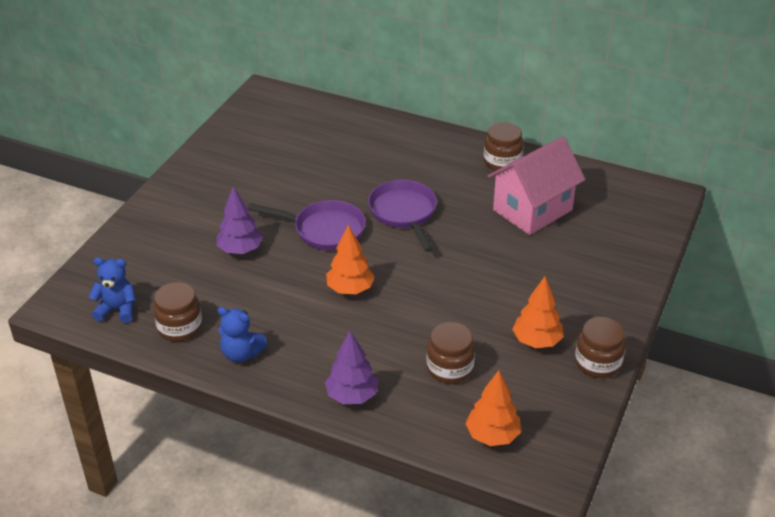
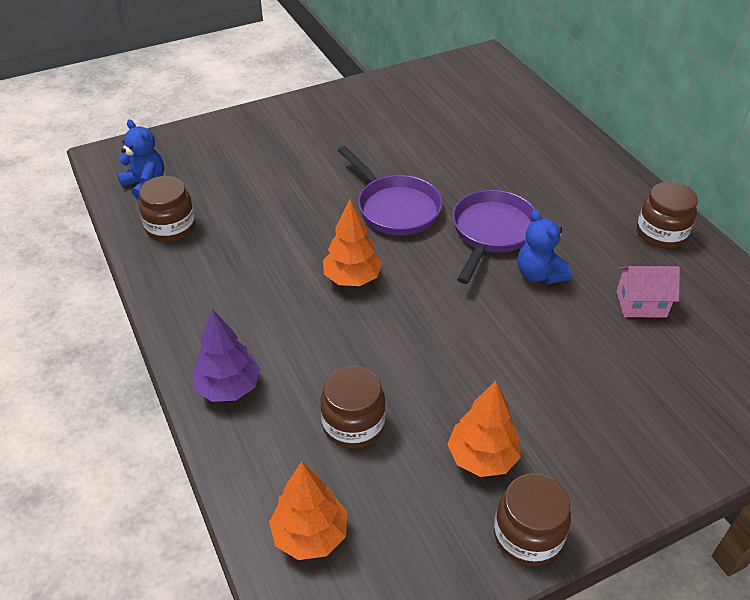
camera: 40 degrees right, 5 degrees up
purple tree [217,186,263,254] -> none
blue teddy bear [218,307,268,363] -> blue teddy bear moved to [518,210,571,284]
pink house [488,137,585,235] -> pink house [617,266,680,317], size x0.51

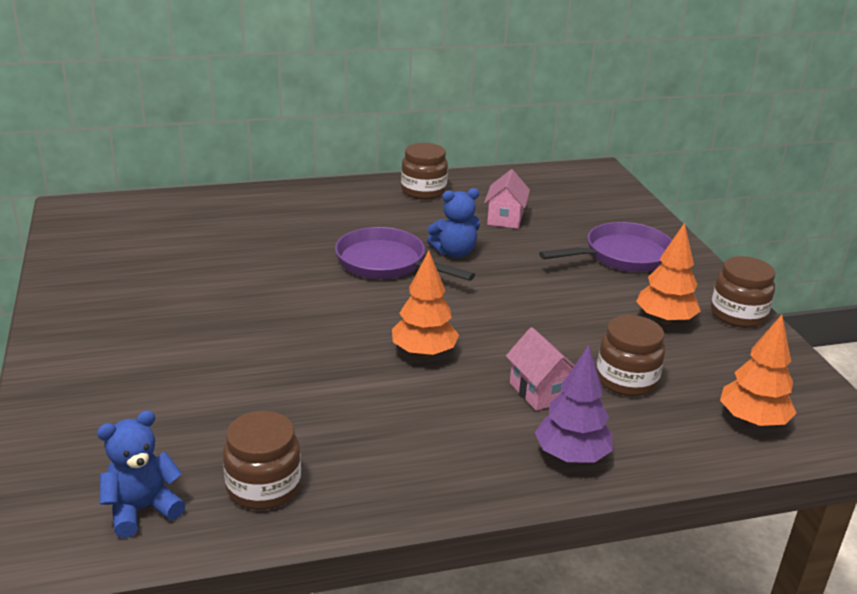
camera: 80 degrees left, 15 degrees down
purple pan [338,146,443,236] -> purple pan moved to [539,222,672,272]
none -> pink house [506,327,575,411]

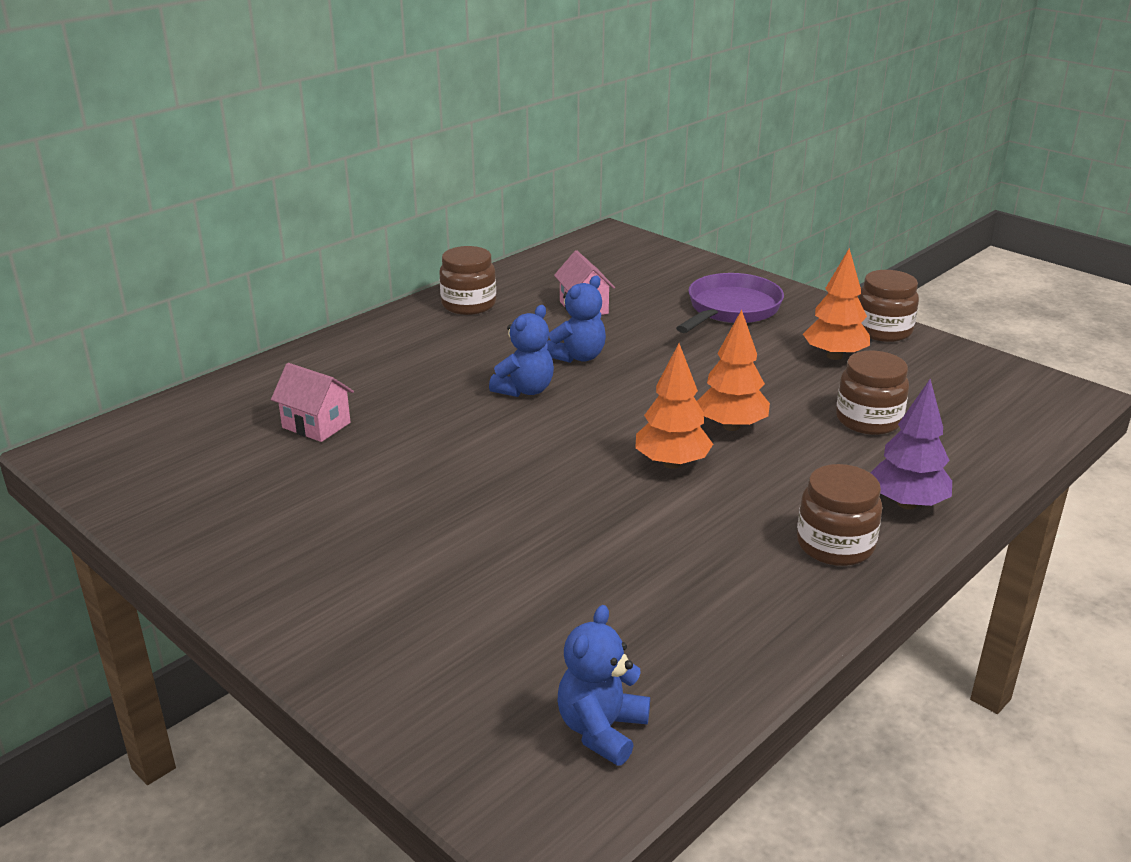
camera: 30 degrees left, 0 degrees up
brown jar [223,411,301,510] -> brown jar moved to [797,464,882,566]
purple pan [335,227,475,281] -> blue teddy bear [489,305,554,397]
pink house [506,327,575,411] -> pink house moved to [271,363,354,442]
orange tree [720,315,796,427] -> orange tree moved to [697,310,770,431]

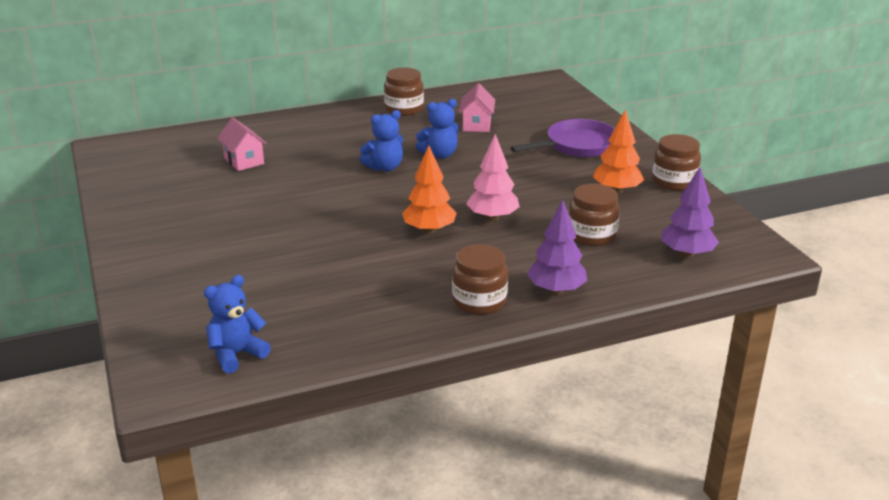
camera: 25 degrees right, 0 degrees up
orange tree [697,310,770,431] -> pink tree [466,134,520,221]
none -> purple tree [661,167,719,258]

